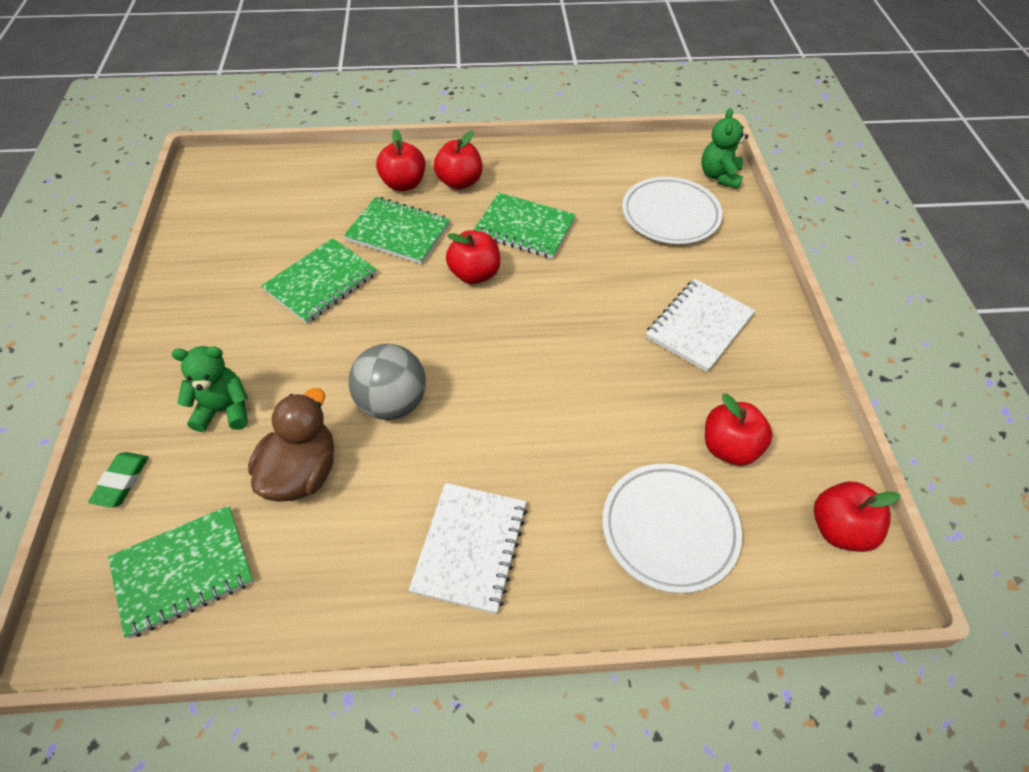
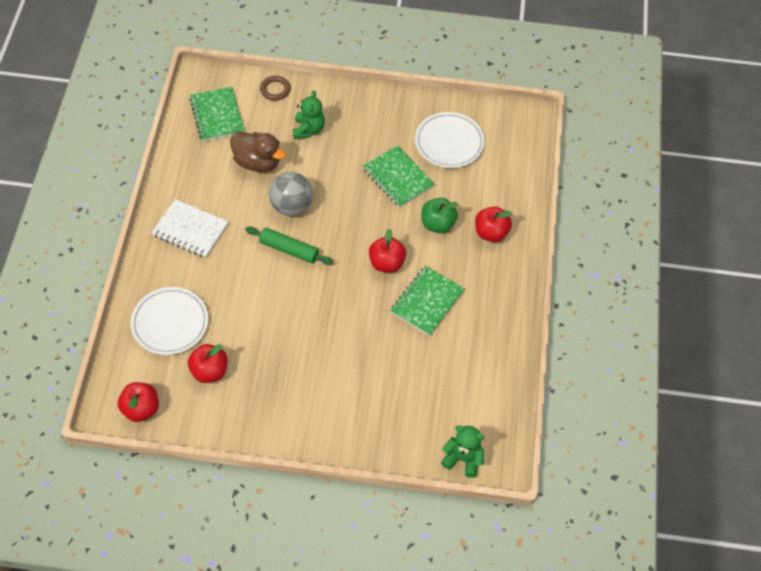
camera: 100 degrees right, 5 degrees up
green eraser [88,452,149,508] -> brown ring [260,76,290,101]
green notebook [344,197,450,264] -> green apple [422,198,458,233]
red apple [434,131,483,190] -> none
white plate [622,177,723,244] -> white plate moved to [415,112,485,168]
white notebook [646,279,755,372] -> none
none -> green rolling pin [245,227,333,265]

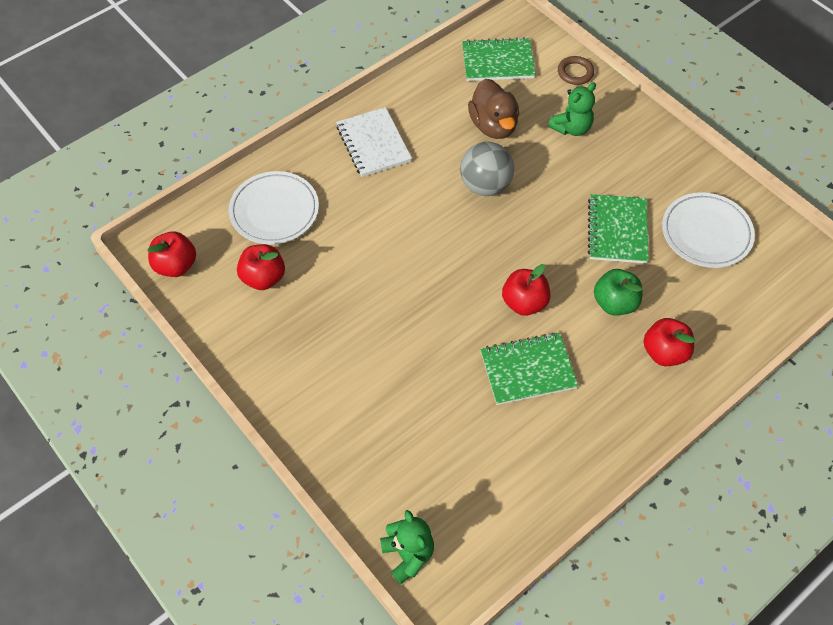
camera: 45 degrees right, 0 degrees up
green notebook [189,86,245,142] -> green notebook turned 60 degrees clockwise [462,37,536,81]
green rolling pin [245,227,333,265] -> none

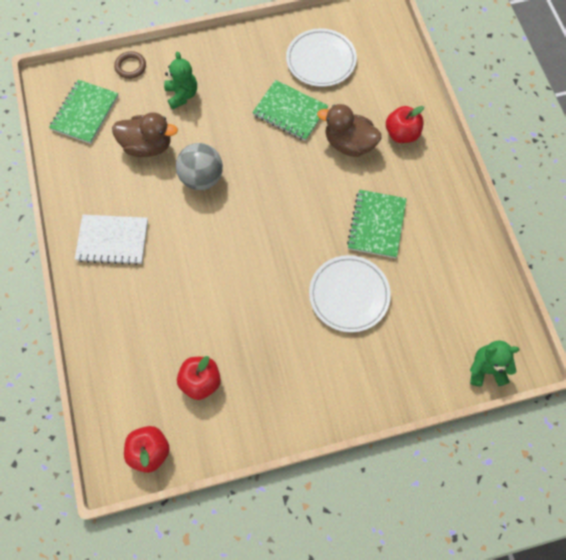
camera: 65 degrees left, 10 degrees up
white plate [229,171,319,244] -> white plate moved to [309,255,391,332]
red apple [502,264,551,316] -> none
green apple [594,269,642,316] -> brown duck [317,104,382,157]

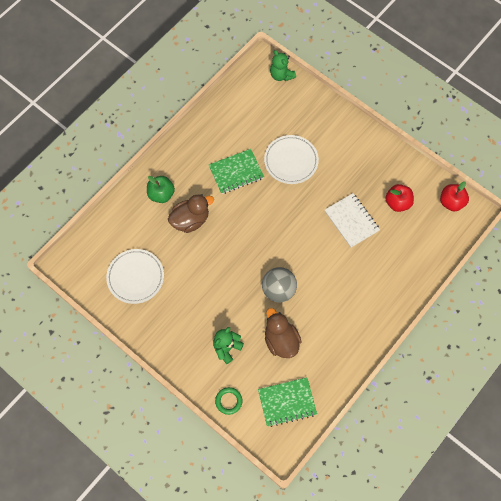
camera: 125 degrees left, 0 degrees up
white notebook [75,215,148,265] -> white notebook moved to [325,193,380,248]
brown ring [114,51,146,79] -> green ring [215,387,243,415]
green notebook [252,80,328,141] -> none
brown duck [317,104,382,157] -> brown duck turned 105 degrees counterclockwise [168,194,214,233]
red apple [386,106,424,143] -> green apple [147,176,175,203]

